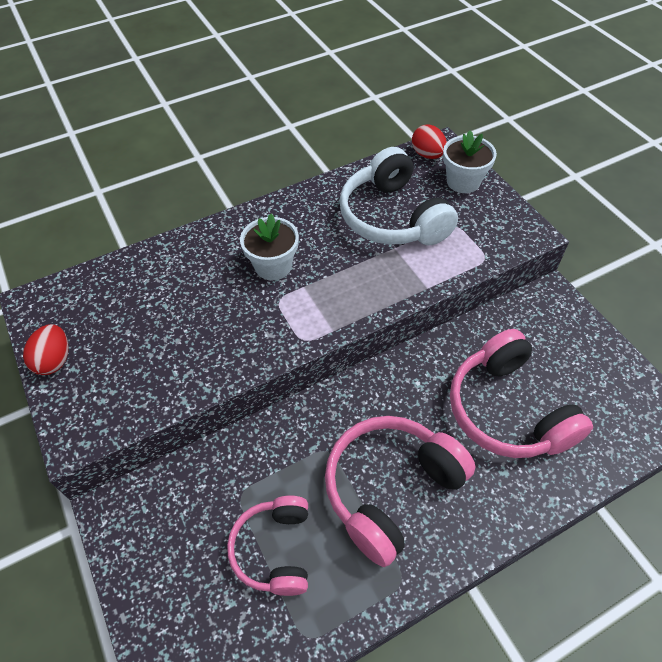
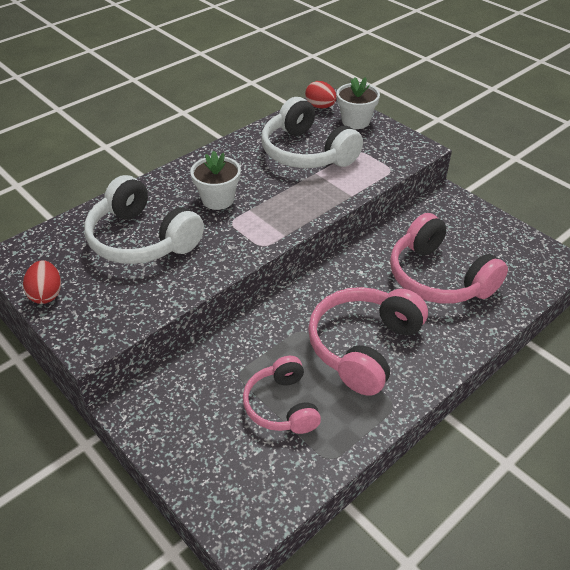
camera: 15 degrees left, 10 degrees down
none -> white headphones [84,175,204,264]

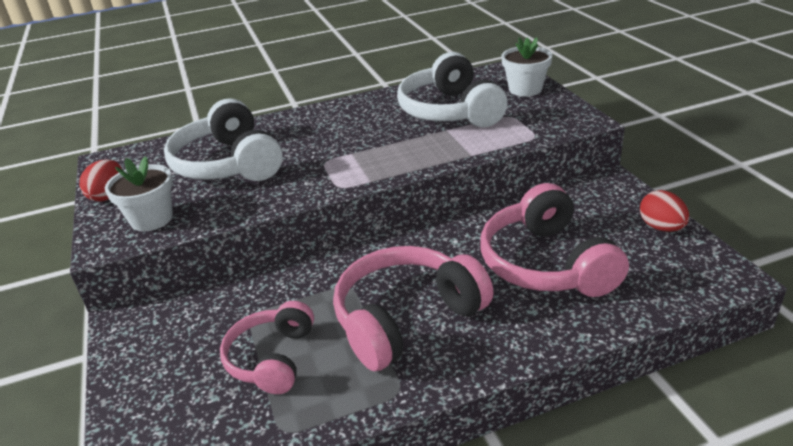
camera: 25 degrees right, 10 degrees down
white flower pot [190,151,241,210] -> white flower pot moved to [105,156,173,232]
red egg [305,81,337,108] -> red egg moved to [640,190,689,232]

